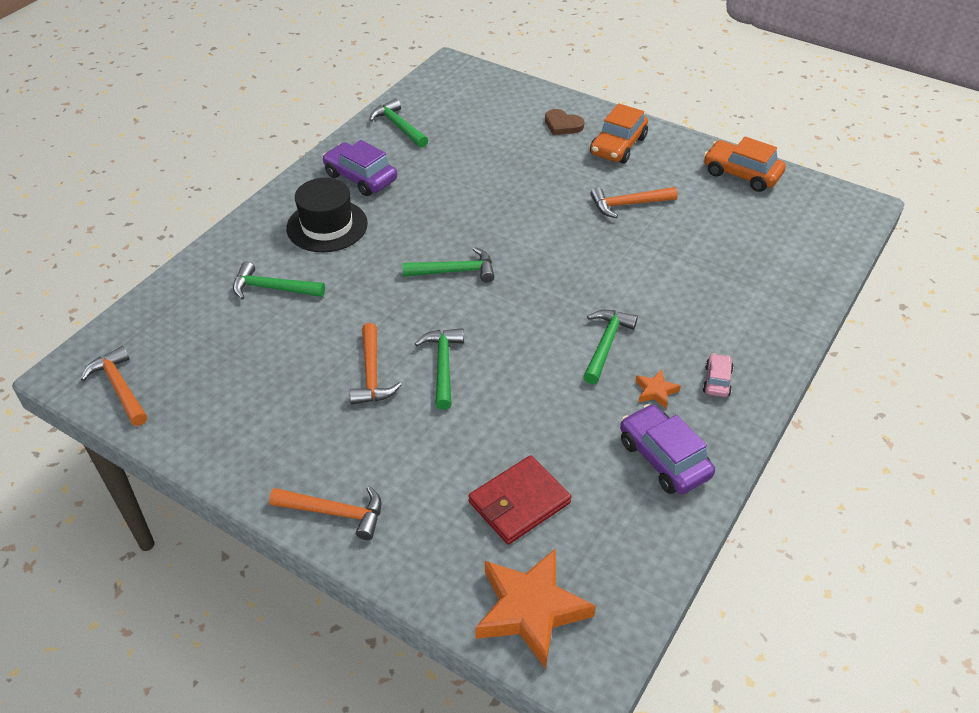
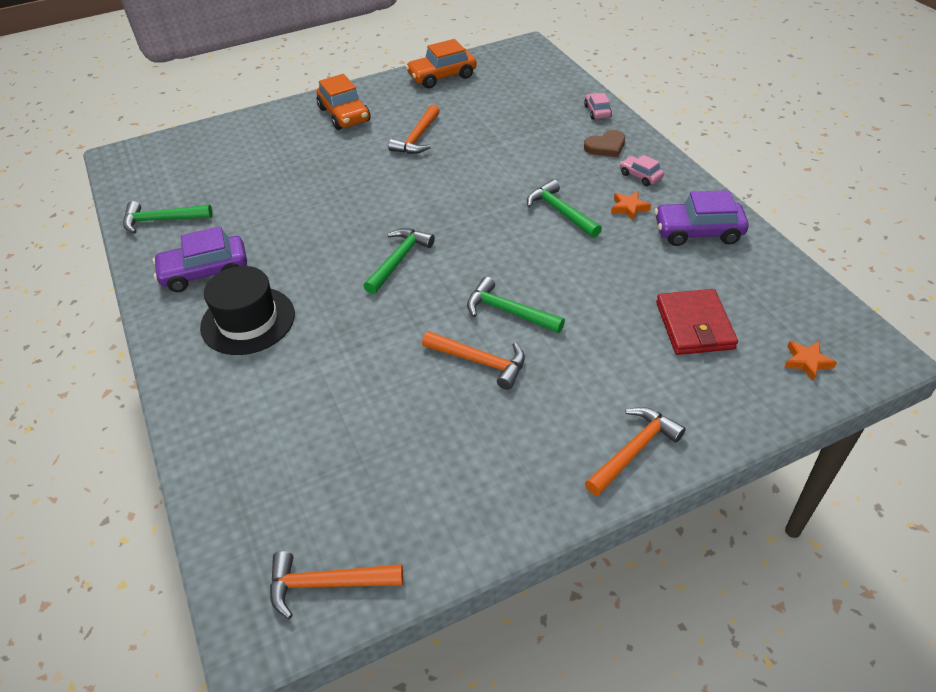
camera: 55 degrees left, 0 degrees up
green hammer [233,262,325,299] -> none
orange star [475,548,596,669] -> orange star [784,341,837,381], size x0.45
brown heart [545,109,584,135] -> brown heart moved to [584,130,625,157]
none -> pink car [584,93,612,120]

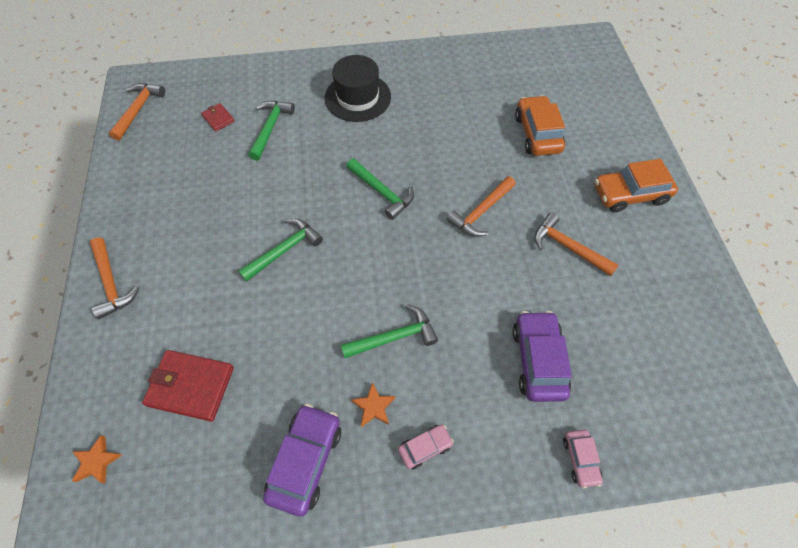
camera: 105 degrees right, 15 degrees up
green hammer [123,201,213,234] -> green hammer moved to [248,101,295,161]
purple car [153,226,247,292] -> purple car moved to [512,311,572,402]
orange car [406,39,476,89] -> orange car moved to [515,95,565,156]
orange hammer [422,331,525,390] -> orange hammer moved to [446,176,516,237]
pink car [584,93,612,120] -> pink car turned 75 degrees clockwise [563,430,603,489]
brown heart [584,130,625,157] -> none
none -> red wallet [201,103,235,131]

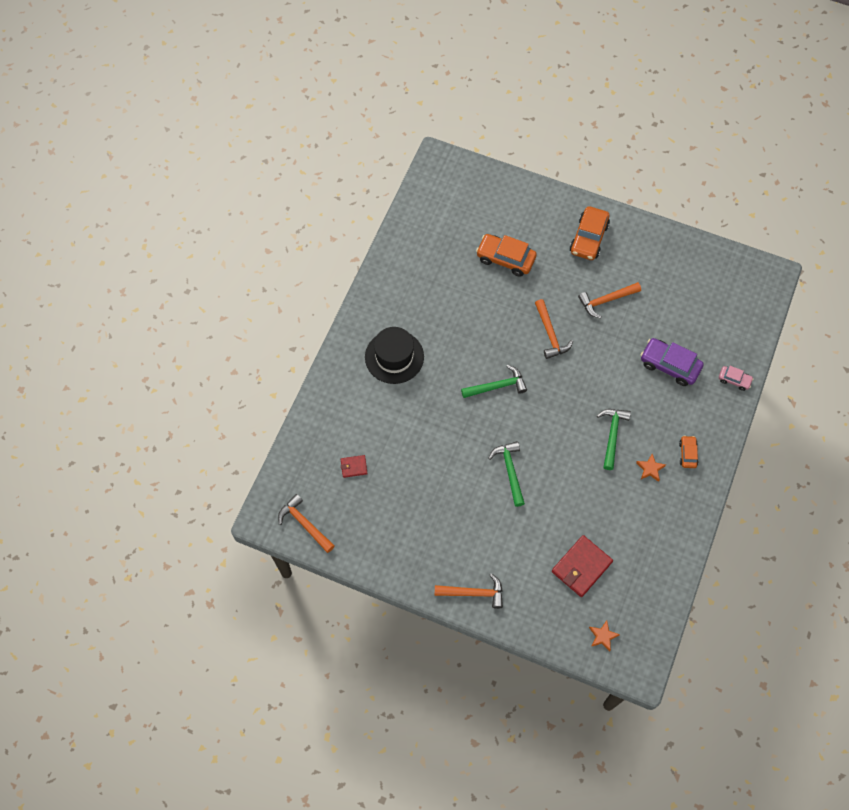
camera: 60 degrees left, 5 degrees up
green hammer [248,101,295,161] -> none
purple car [263,404,341,517] -> none
pink car [398,424,454,469] -> orange car [679,435,698,468]

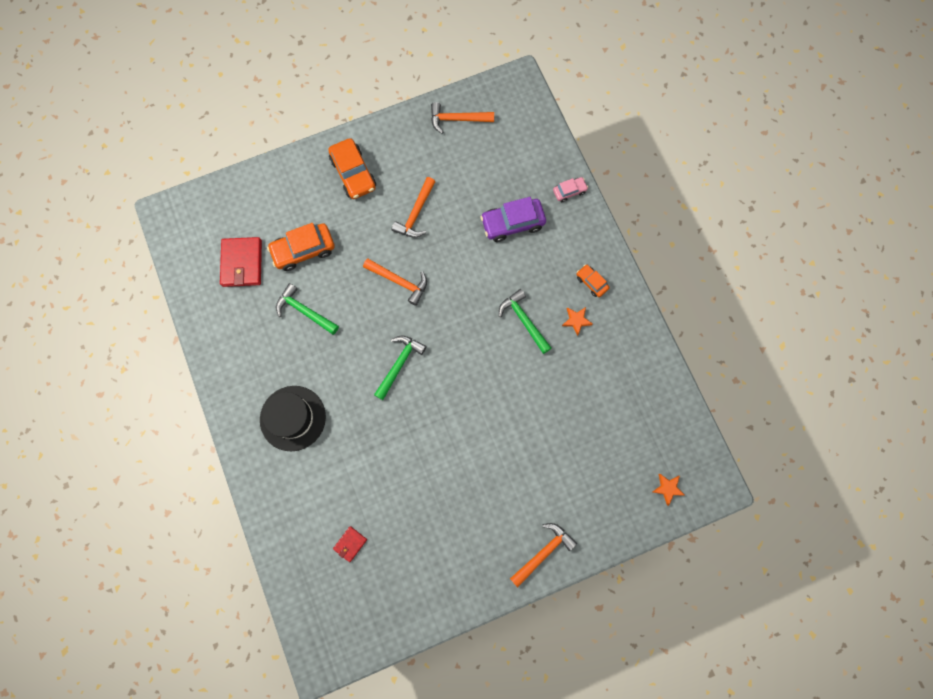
camera: 45 degrees left, 10 degrees up
orange hammer [278,494,335,553] -> orange hammer moved to [431,102,494,134]
green hammer [488,441,525,507] -> green hammer moved to [276,283,339,335]
red wallet [552,535,613,597] -> red wallet moved to [220,237,262,287]

